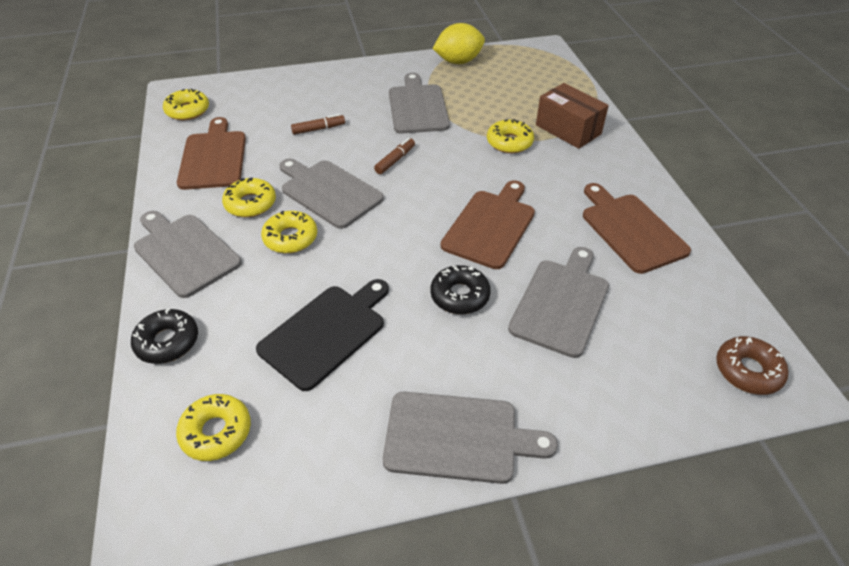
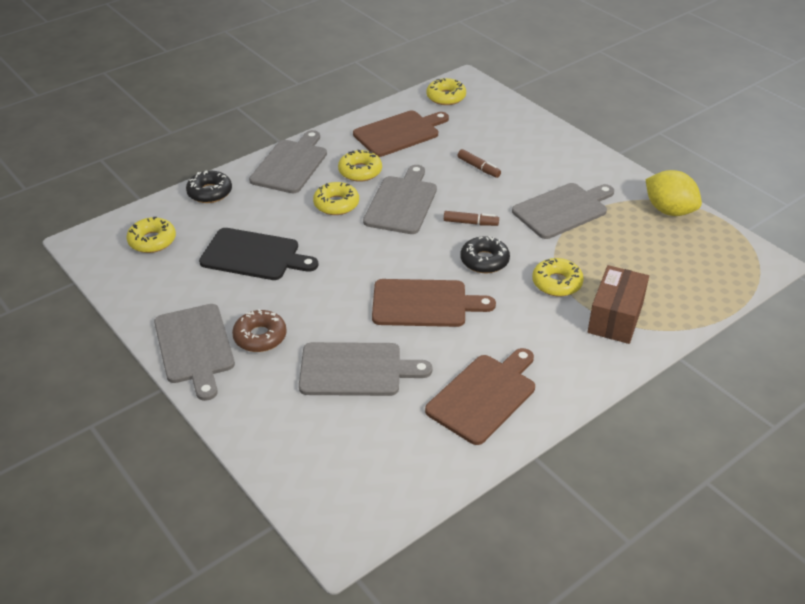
camera: 65 degrees right, 5 degrees down
black donut [430,265,491,314] -> black donut moved to [461,236,510,273]
brown donut [716,336,788,395] -> brown donut moved to [232,309,287,352]

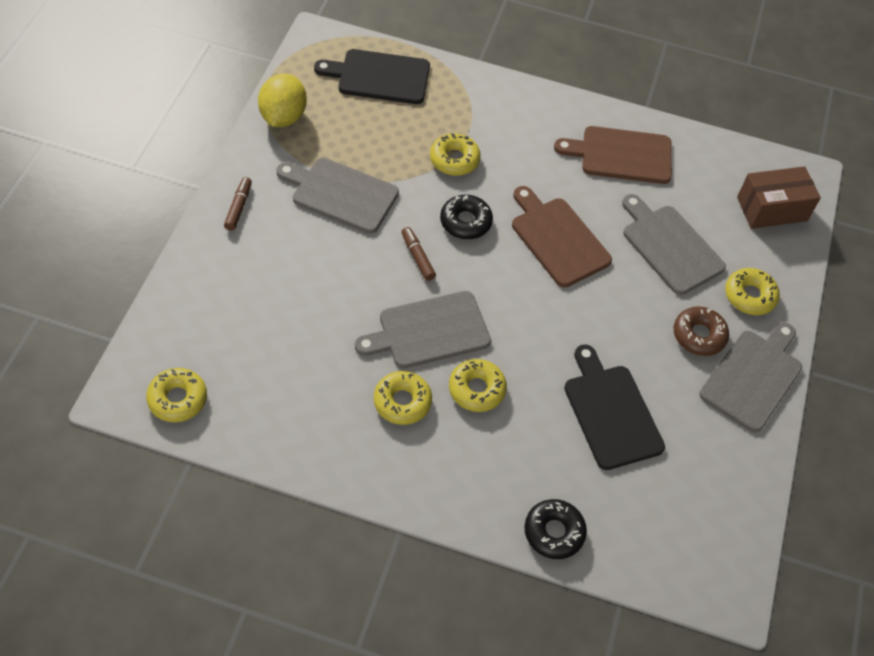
camera: 130 degrees left, 15 degrees up
yellow donut [127,217,176,253] -> yellow donut moved to [725,268,780,315]
grey cutting board [249,130,327,193] -> none
brown cutting board [353,111,449,157] -> none
brown marker [458,149,501,178] -> brown marker moved to [224,177,252,230]
brown box [588,265,649,344] -> brown box moved to [737,166,821,229]
none -> black cutting board [314,49,430,104]

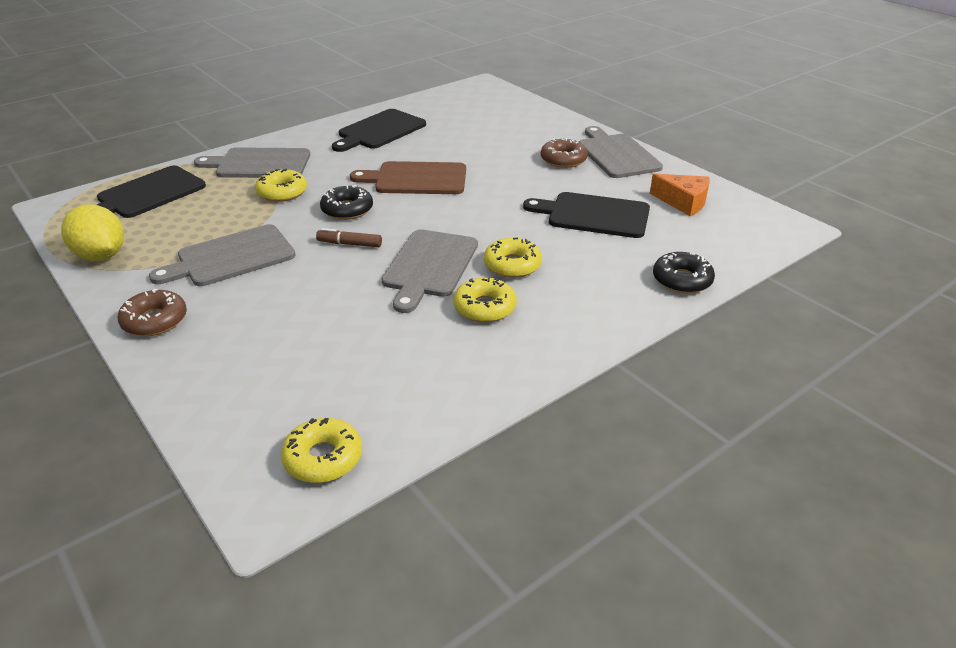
camera: 50 degrees left, 20 degrees down
brown marker [224,177,252,230] -> brown donut [118,289,187,336]
brown cutting board [554,126,672,184] -> black cutting board [332,109,426,152]
grey cutting board [622,194,726,295] -> grey cutting board moved to [194,147,310,178]
yellow donut [725,268,780,315] -> none
brown box [737,166,821,229] -> none
none -> orange cheese [650,174,710,216]

